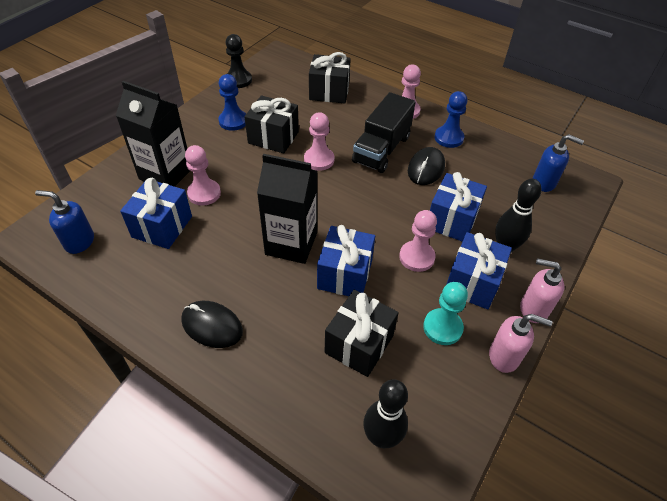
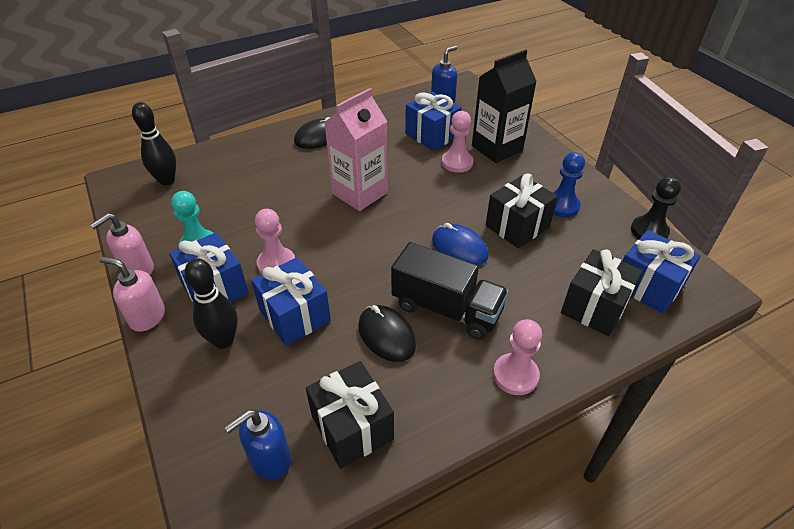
camera: 120 degrees right, 5 degrees down
black carton [257,154,317,264] -> pink carton [324,88,388,211]
pink pawn [304,112,334,171] -> blue mouse [432,223,488,266]
blue gift [317,225,375,296] -> blue gift moved to [623,230,700,314]
black gift [325,290,399,377] -> black gift moved to [306,361,394,469]
black truck [352,92,416,173] -> black truck turned 150 degrees clockwise [391,242,509,340]
blue pawn [434,91,467,148] -> none
pink soap dispenser [520,258,564,323] -> pink soap dispenser turned 120 degrees counterclockwise [99,257,165,332]

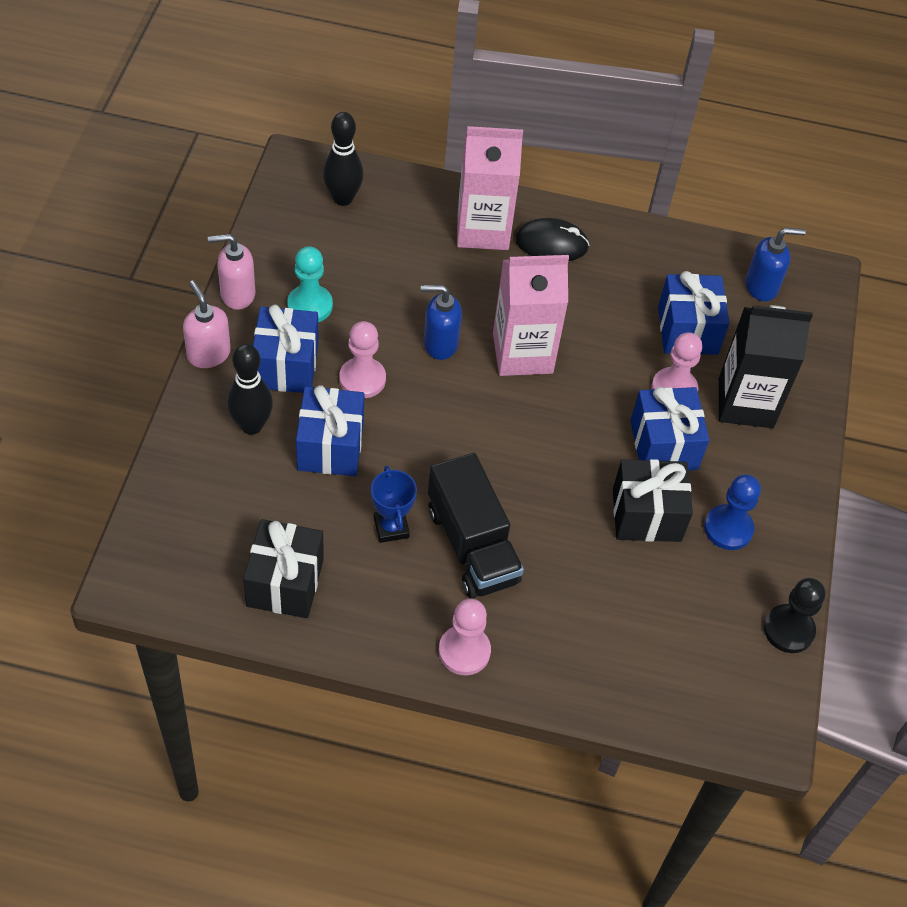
camera: 35 degrees right, 10 degrees up
blue soap dispenser [225,410,291,479] -> blue soap dispenser moved to [421,285,462,360]
black mouse [358,305,416,362] -> blue trophy [371,466,417,543]
blue mouse [432,223,488,266] -> none
black gift [561,249,643,336] -> none
blue gift [623,230,700,314] -> blue gift moved to [631,387,709,470]
none -> pink carton [457,126,523,250]

